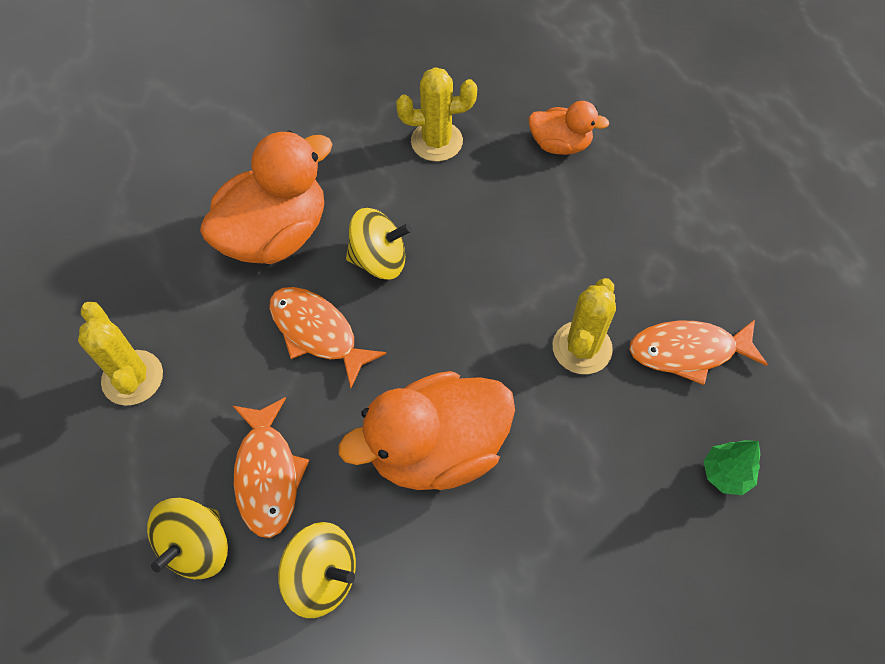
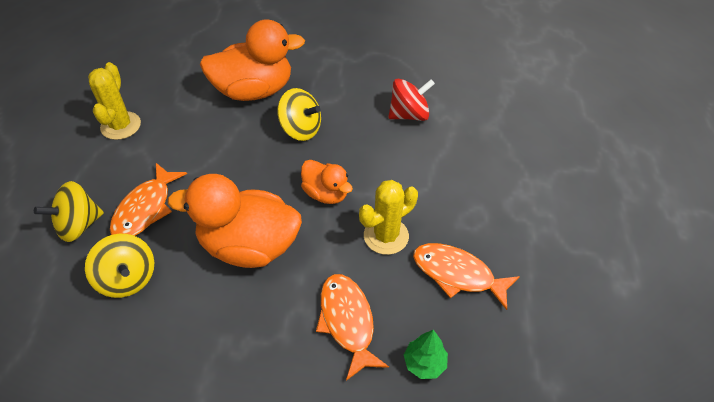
camera: 30 degrees right, 10 degrees down
orange fish [269,287,386,388] -> orange fish moved to [316,274,389,381]
yellow cactus [396,67,477,161] -> none
orange duck [529,101,609,155] -> orange duck moved to [301,160,353,204]
none -> red spinning top [388,78,435,121]

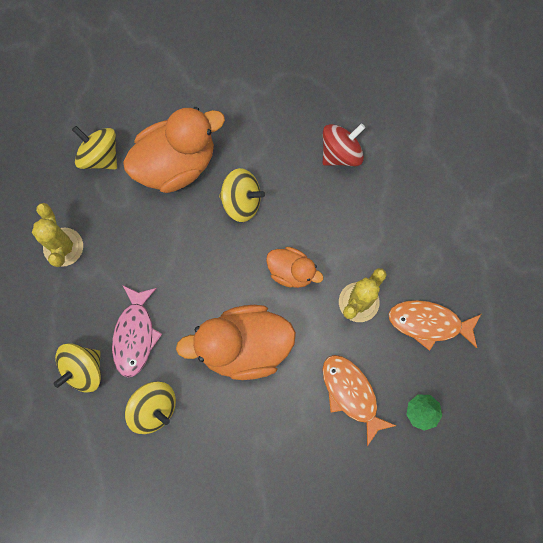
camera: 15 degrees left, 25 degrees up
orange fish [110,163,187,236] -> pink fish [112,285,162,378]
none -> yellow spinning top [72,126,117,170]

